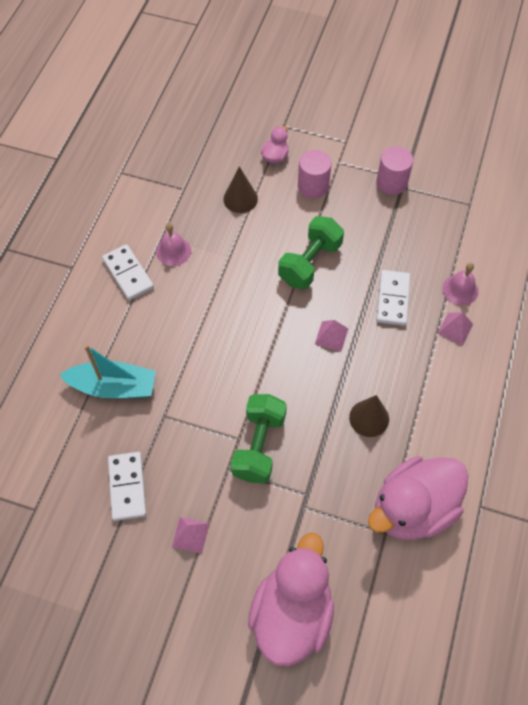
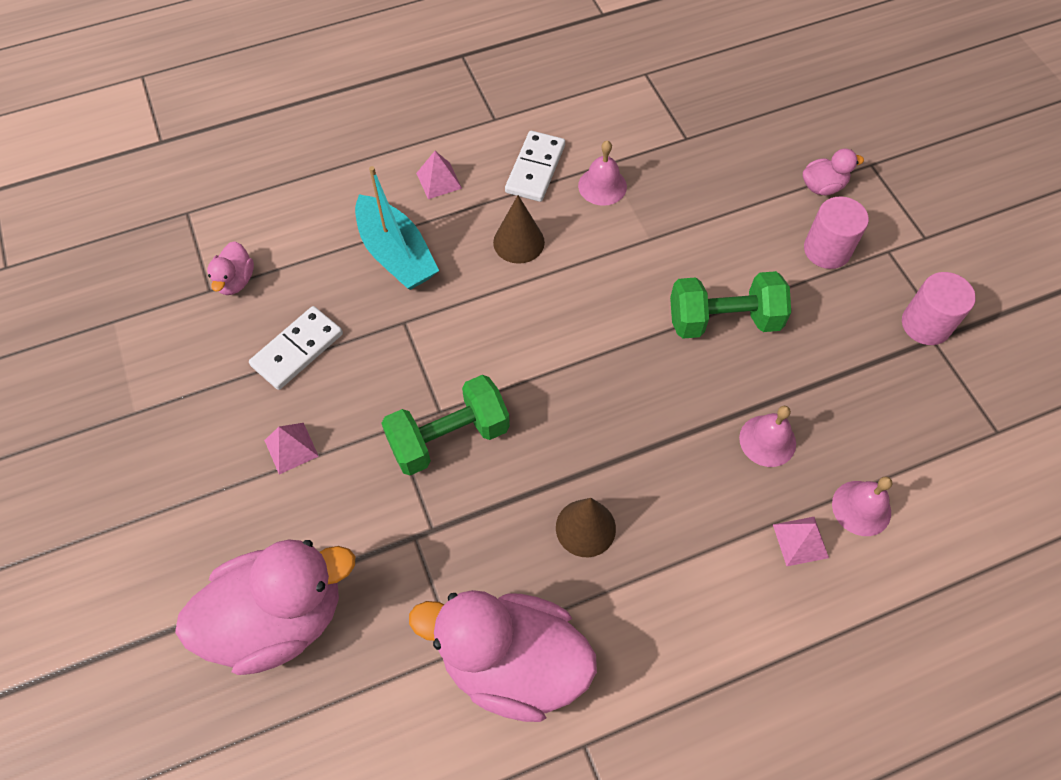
camera: 50 degrees right, 0 degrees up
brown cone [223,166,258,213] -> brown cone moved to [493,195,545,264]
pink pyramid [315,320,348,352] -> pink pyramid moved to [416,151,462,199]
white domino [376,270,410,326] -> pink bell [739,406,796,467]
none -> pink duck [207,241,254,295]

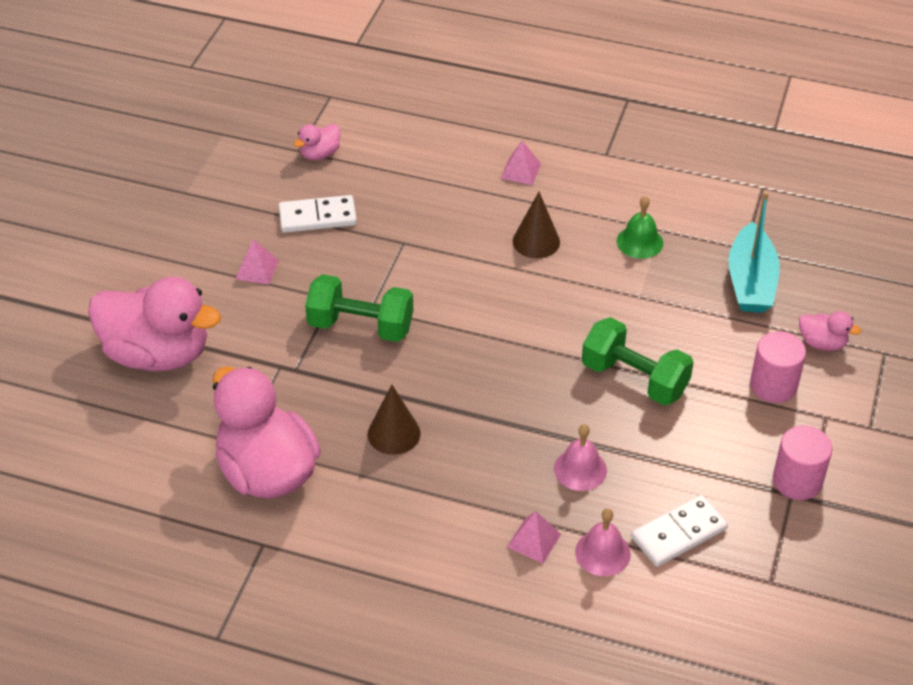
camera: 40 degrees right, 15 degrees down
turquoise boat [355,166,439,290] -> turquoise boat moved to [728,191,780,313]
white domino [505,131,565,202] -> white domino moved to [631,494,728,567]
pink bell [578,140,627,206] -> green bell [617,196,663,259]

